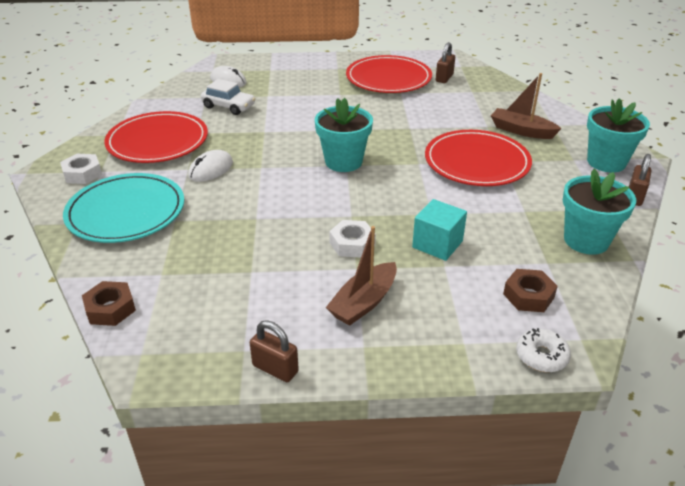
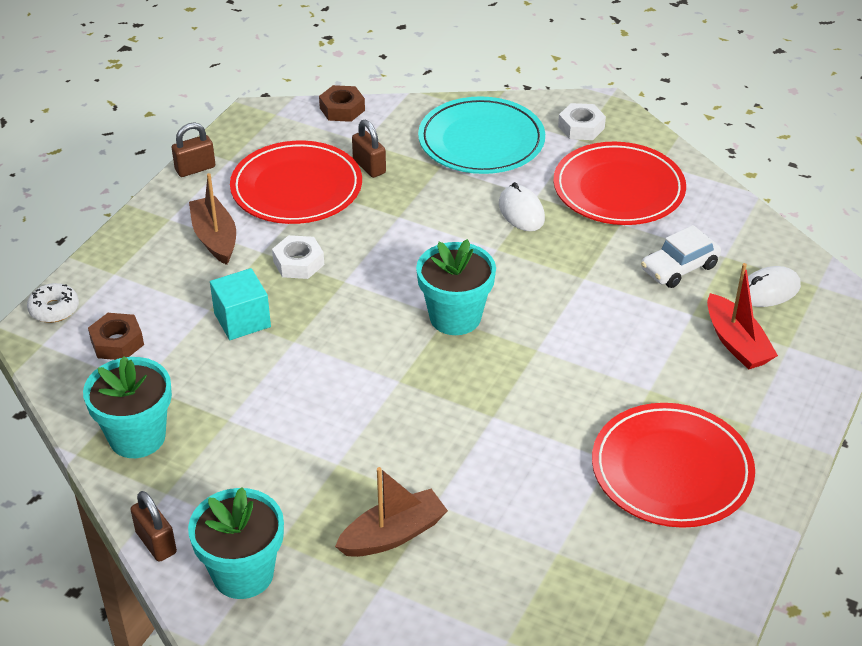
camera: 120 degrees right, 5 degrees up
red plate [425,130,532,186] -> red plate moved to [230,141,362,224]
brown padlock [436,42,455,83] -> brown padlock moved to [352,119,386,178]
none -> red boat [707,263,778,370]

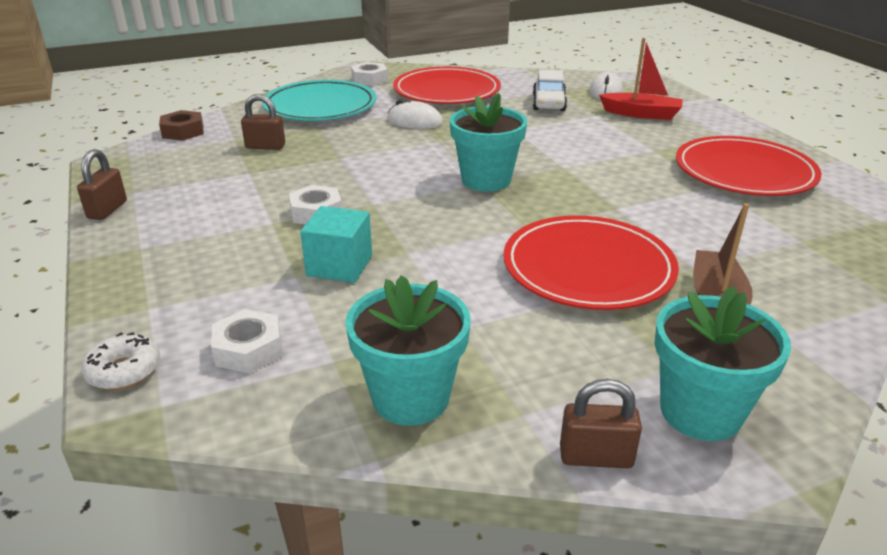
camera: 50 degrees left, 10 degrees down
brown nut [88,313,144,360] -> white nut [211,309,282,373]
brown boat [189,173,236,265] -> none
red plate [230,141,362,224] -> red plate moved to [504,216,679,310]

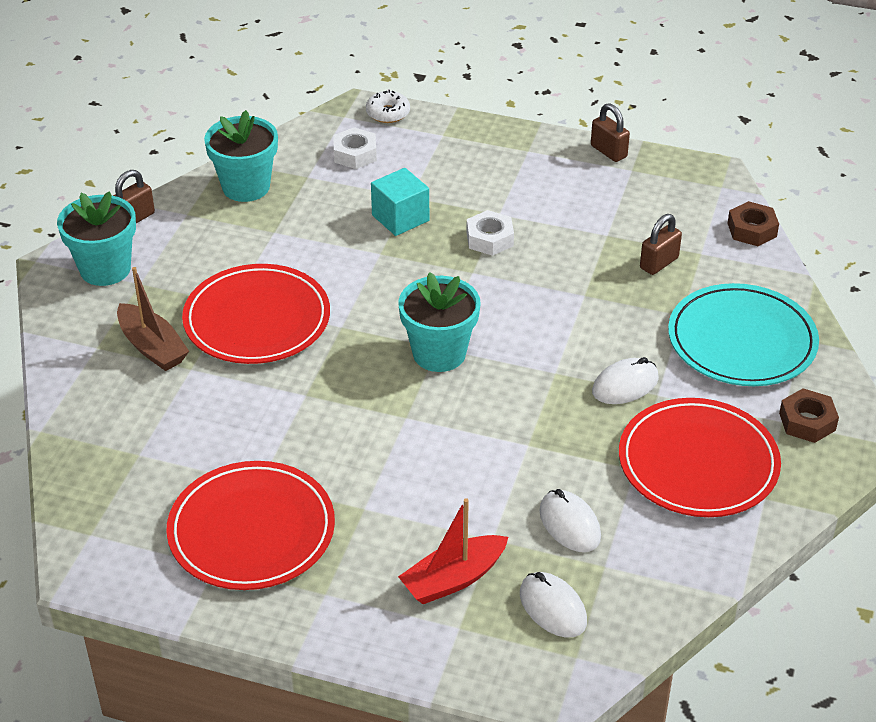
camera: 130 degrees right, 10 degrees up
white nut [351,62,388,86] -> brown nut [779,388,839,443]
white car [533,70,567,111] -> white mouse [539,489,601,552]

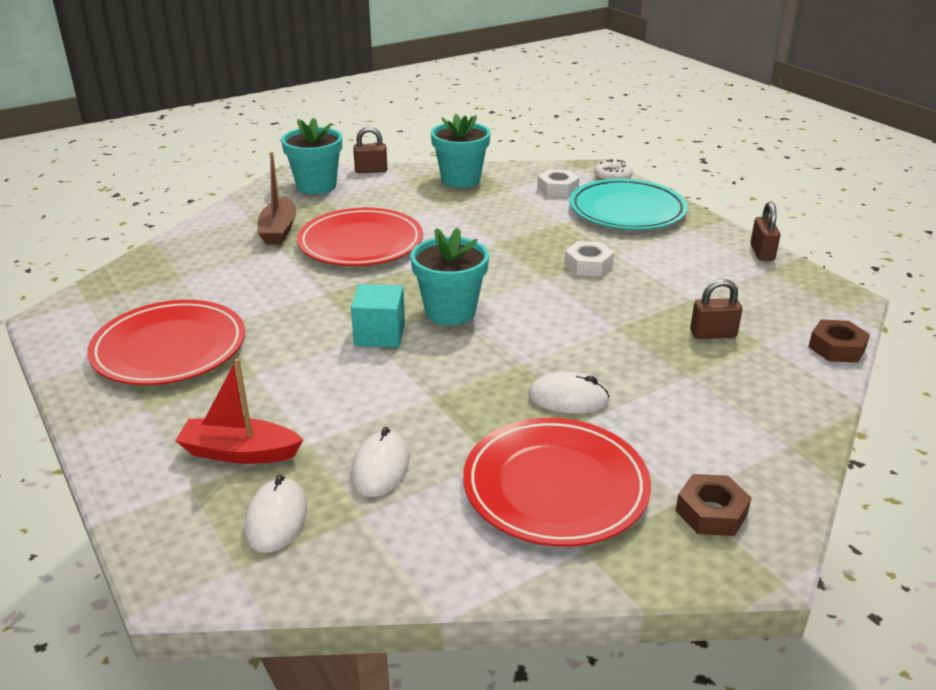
camera: 40 degrees right, 10 degrees down
turquoise cube [371,168,429,236] -> turquoise cube moved to [351,284,405,348]
turquoise plate [668,283,819,386] -> turquoise plate moved to [569,179,688,230]

